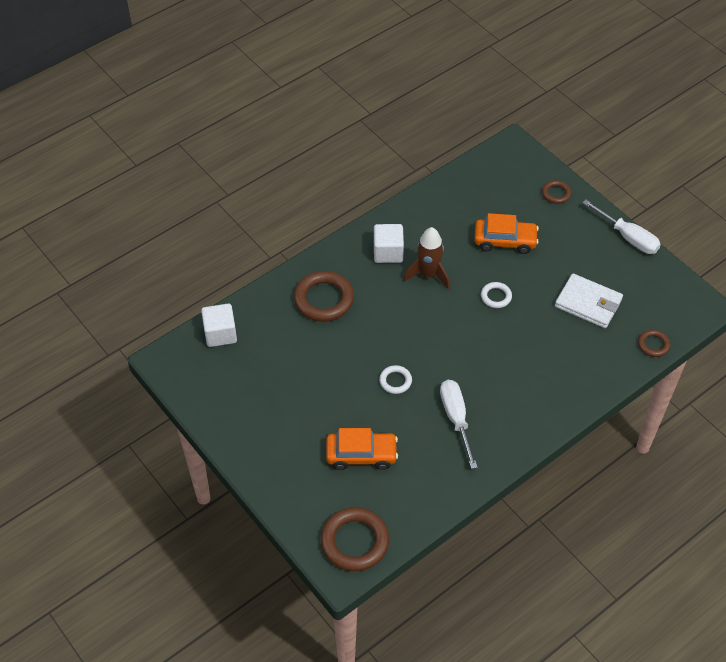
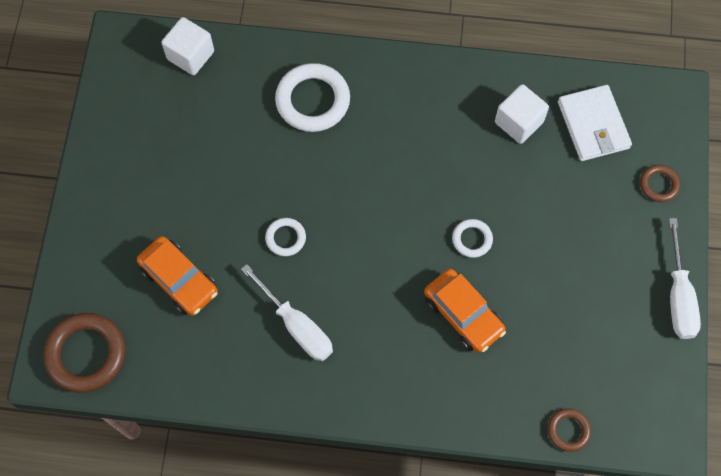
camera: 45 degrees right, 15 degrees up
brown ring [294,271,354,322] -> white ring [275,63,350,132]
white cube [374,224,404,263] -> white cube moved to [495,84,549,144]
brown rocket [403,227,450,289] -> none
white screwdriver [440,380,478,469] -> white screwdriver turned 105 degrees clockwise [241,264,333,361]
orange car [474,213,539,254] -> orange car moved to [424,269,506,353]
white wallet [555,273,623,328] -> white wallet moved to [558,85,632,161]

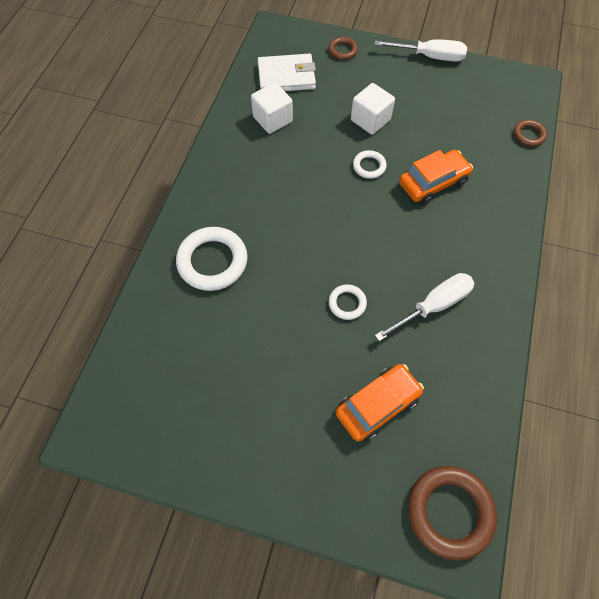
camera: 80 degrees left, 5 degrees down
white cube [161,17,214,75] -> white cube moved to [351,83,395,135]

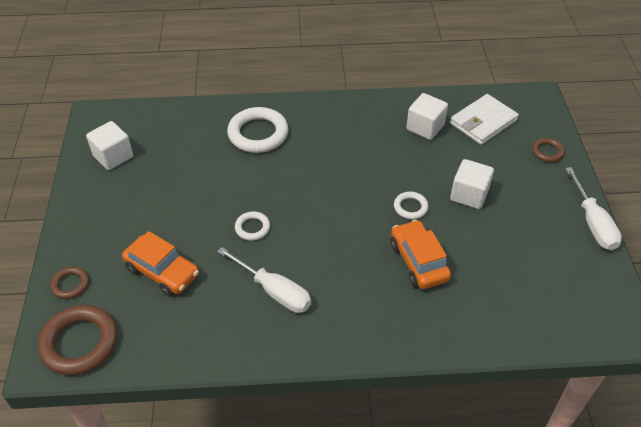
camera: 70 degrees right, 15 degrees down
white wallet [258,53,316,91] -> white wallet turned 75 degrees clockwise [450,94,519,145]
orange car [399,150,473,205] -> orange car turned 150 degrees counterclockwise [391,220,451,289]
brown ring [514,120,547,146] -> brown ring moved to [50,267,89,299]
none -> white cube [86,121,133,170]

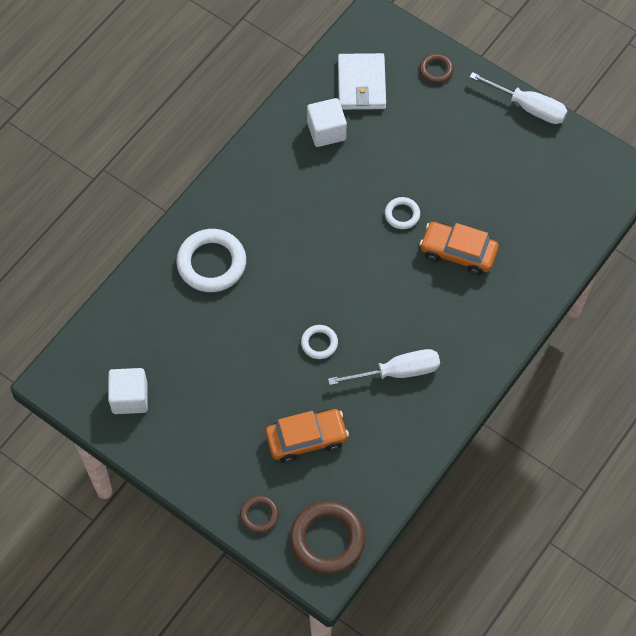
camera: 50 degrees left, 15 degrees up
white cube [450,159,494,209] -> none

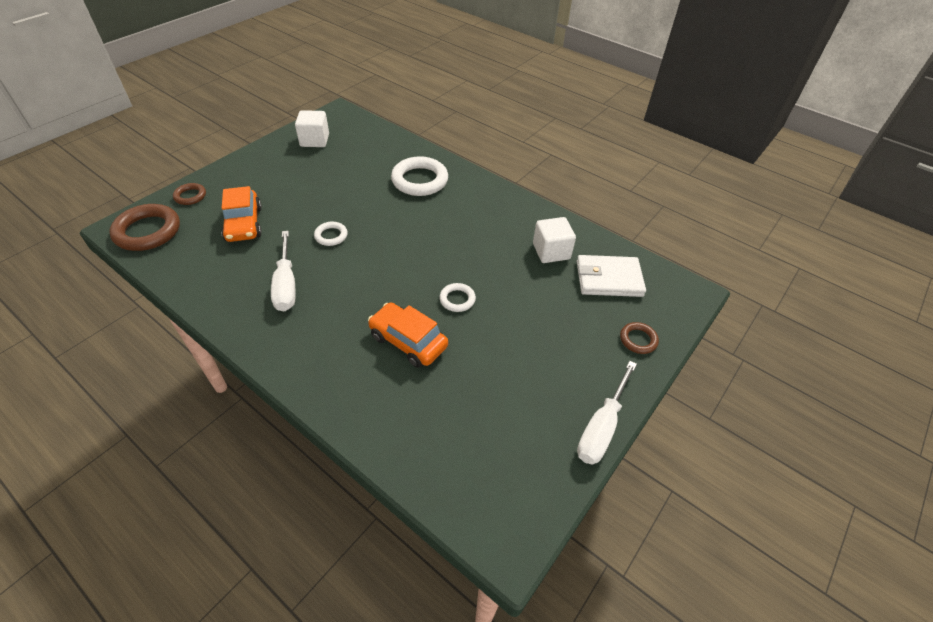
camera: 90 degrees right, 15 degrees down
orange car [419,222,499,275] -> orange car turned 75 degrees counterclockwise [368,302,448,368]

